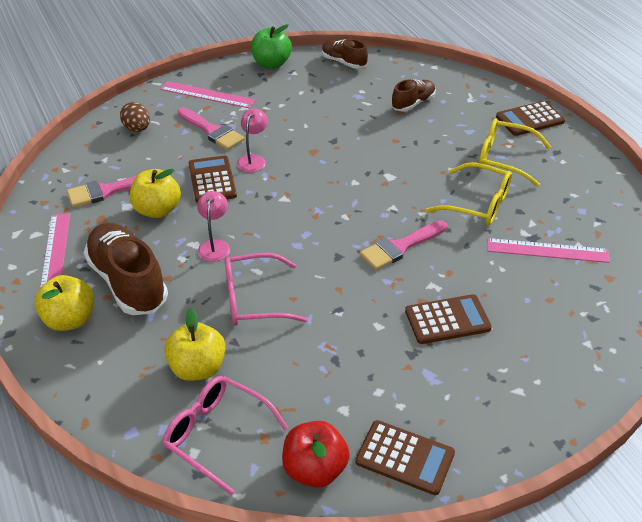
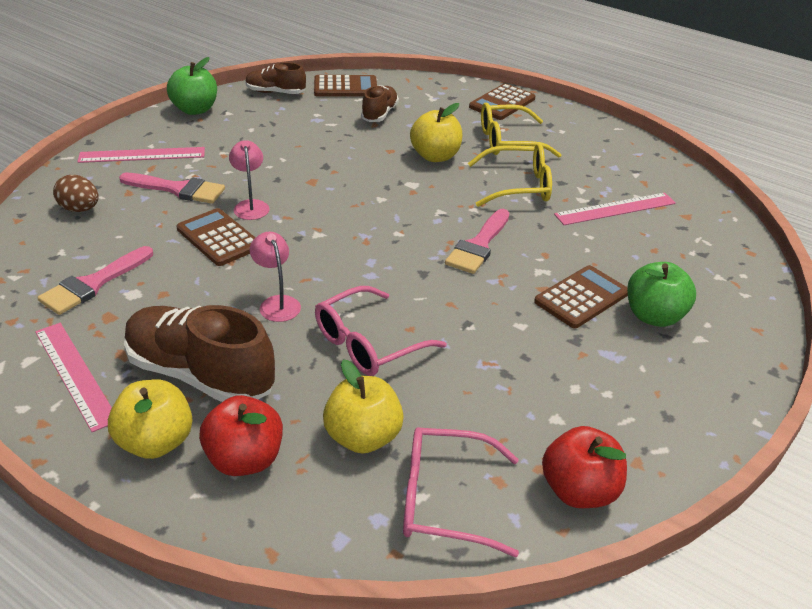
camera: 30 degrees left, 5 degrees down
yellow apple [130,169,181,218] -> yellow apple moved to [410,103,462,162]
brown calculator [355,420,455,495] -> brown calculator moved to [314,75,377,97]
none -> red apple [199,395,283,476]
none -> green apple [627,262,696,327]

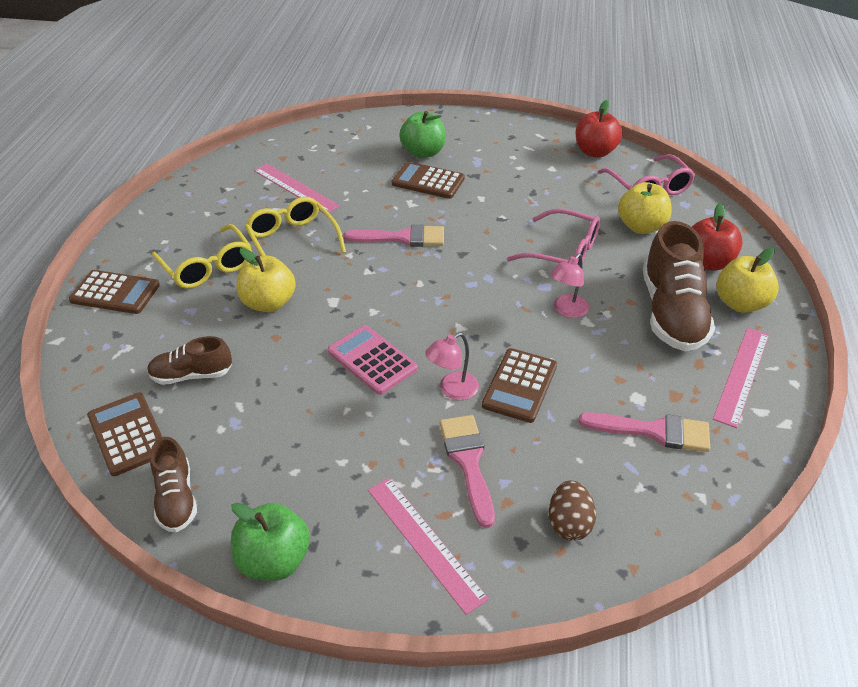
camera: 115 degrees left, 5 degrees up
none -> pink calculator [328,325,418,395]

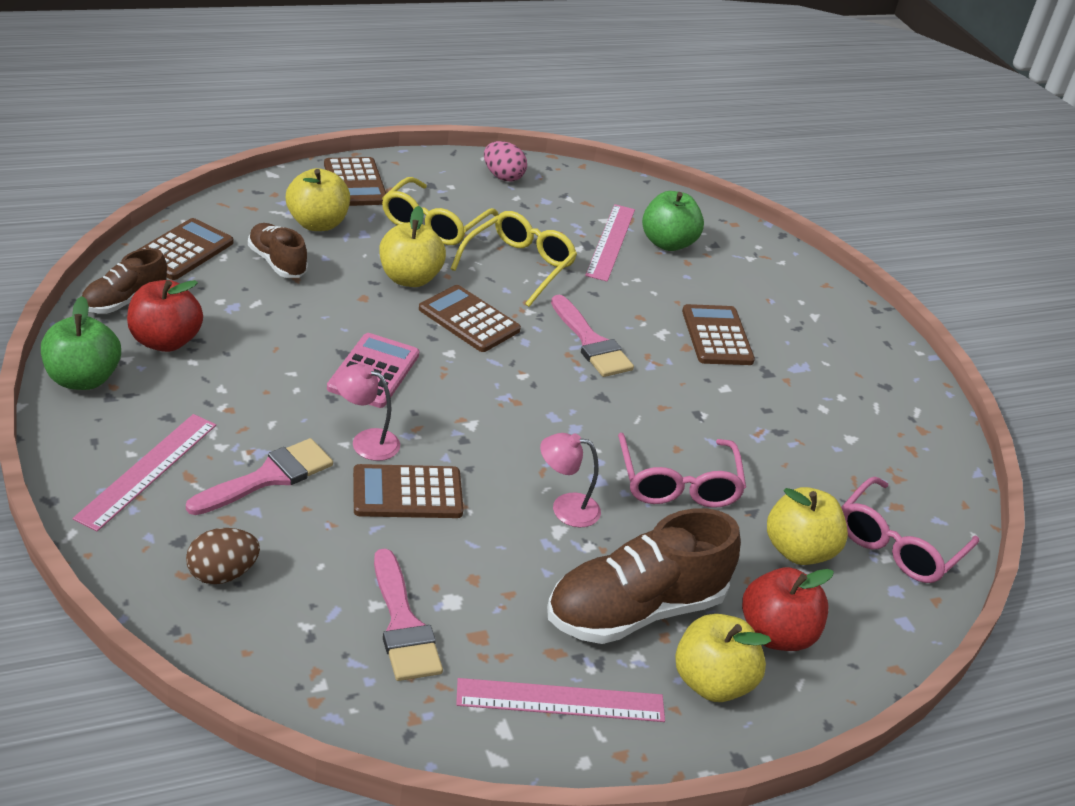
camera: 55 degrees right, 5 degrees down
green apple [399,111,446,158] -> green apple moved to [642,191,704,251]
red apple [575,100,622,158] -> red apple moved to [127,280,203,352]
none -> yellow apple [286,168,350,231]
none -> brown calculator [419,285,521,352]
none -> pink egg [484,141,527,181]

